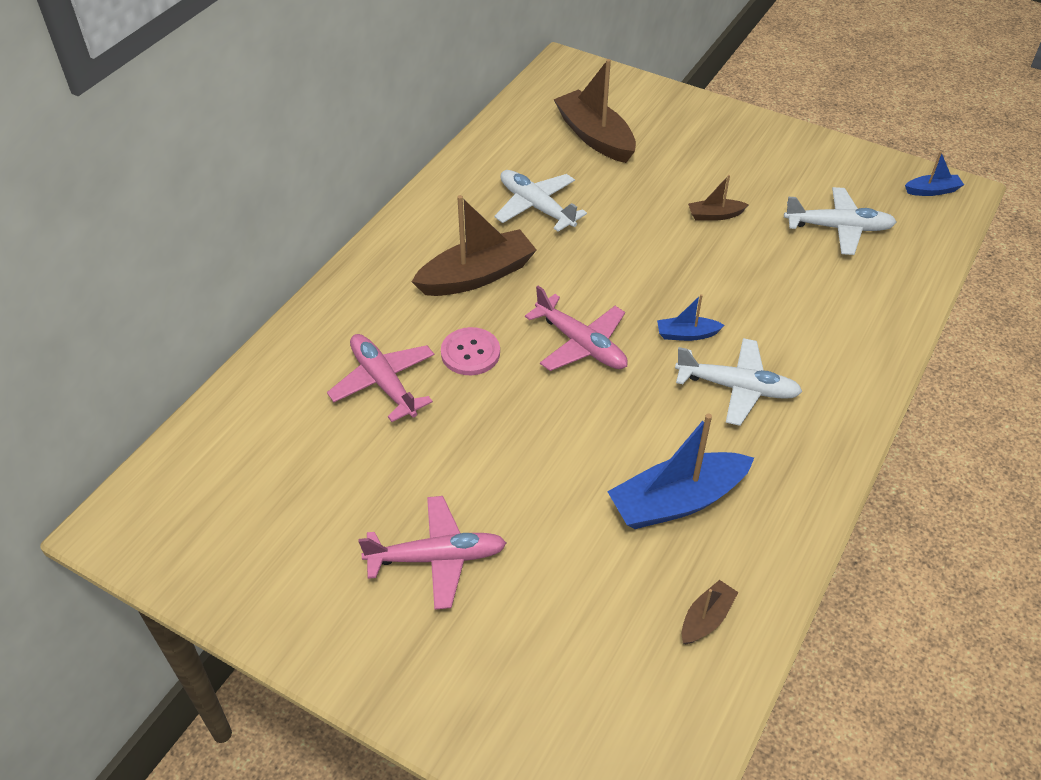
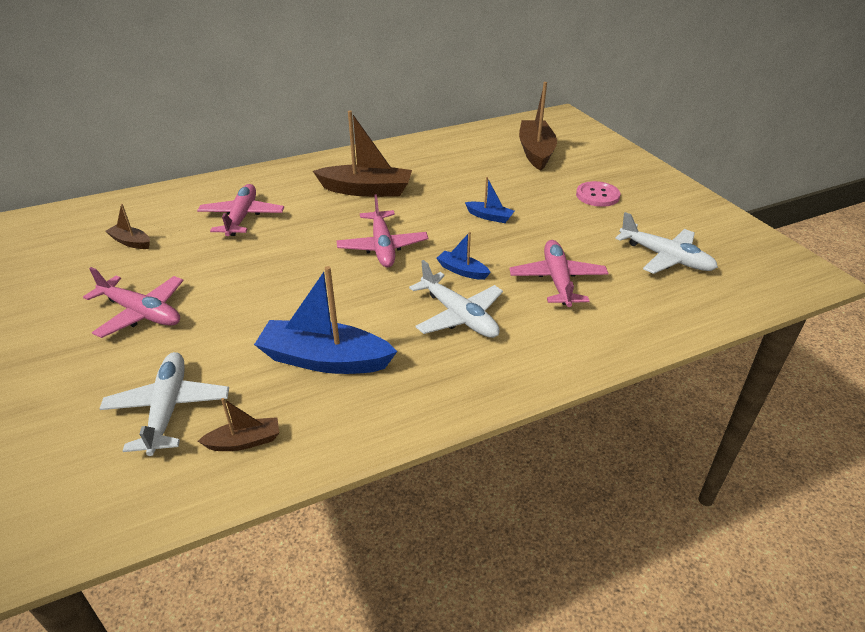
camera: 35 degrees right, 10 degrees down
pink button [441,327,500,375] -> pink button moved to [576,181,620,207]
white plane [494,170,587,232] -> white plane moved to [99,352,229,456]
brown boat [688,175,749,221] -> brown boat moved to [105,204,150,249]
blue boat [905,151,964,196] -> blue boat moved to [465,177,514,223]
none -> pink plane [509,240,609,307]

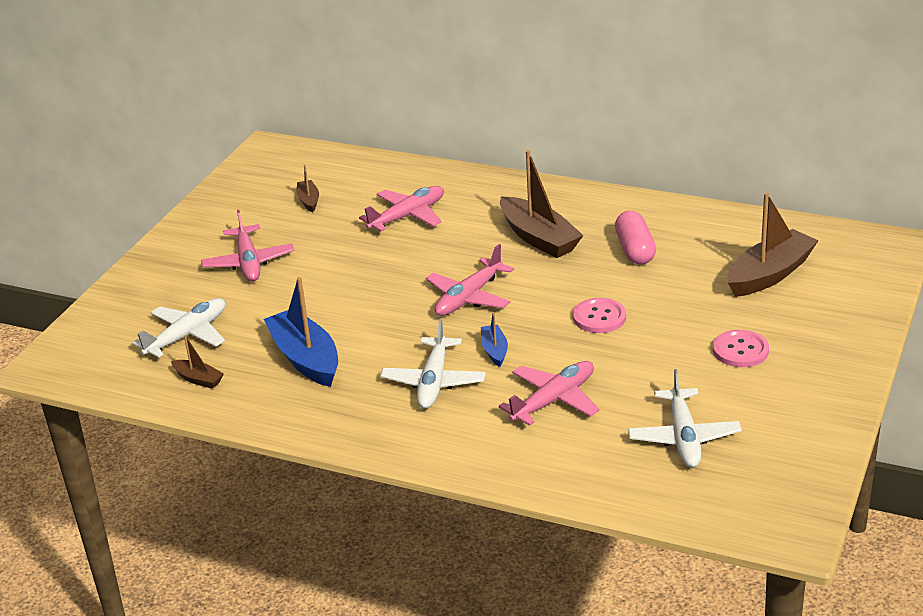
camera: 50 degrees right, 5 degrees down
blue boat [465,177,514,223] -> pink button [573,298,626,333]
none -> pink capsule [615,211,656,265]

